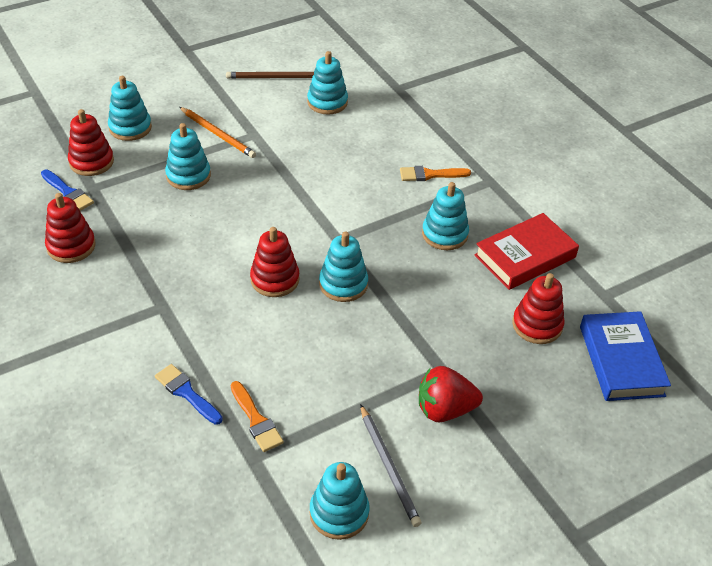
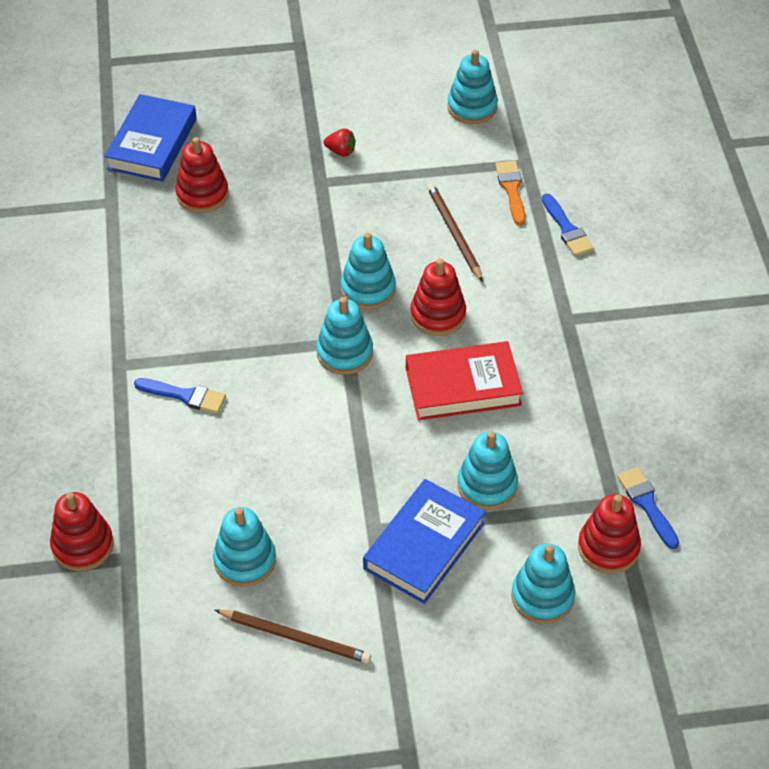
camera: 155 degrees left, 5 degrees up
red stacking toy [45,193,96,263] -> red stacking toy moved to [50,492,114,571]
orange pencil [179,107,256,158] -> blue book [363,479,486,604]
grey pencil [360,404,421,527] -> none
orange brush [400,166,471,181] -> blue brush [134,378,226,413]
red strawberry [419,366,483,423] -> red strawberry [324,128,356,157], size x0.54
turquoise stacking toy [422,182,469,250] -> turquoise stacking toy moved to [316,297,373,375]
red book [474,213,579,290] -> red book moved to [406,341,523,420]
none -> brown pencil [427,183,483,282]

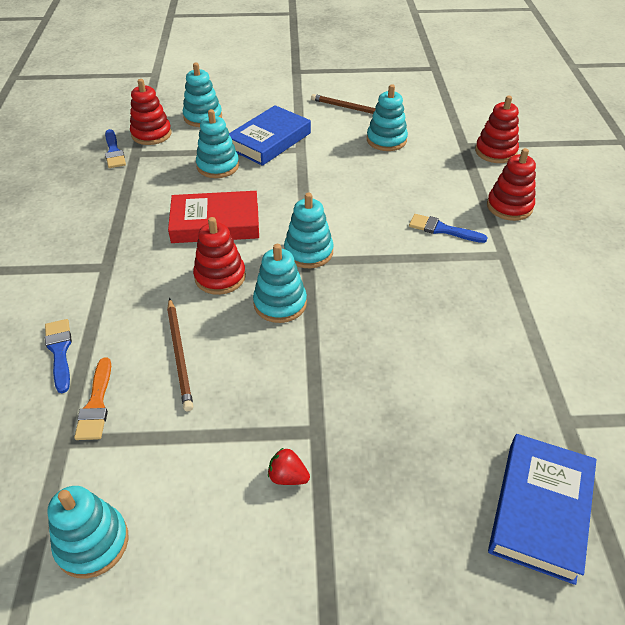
camera: 175 degrees left, 5 degrees down
red stacking toy [175,137,229,213] -> red stacking toy moved to [487,148,536,221]

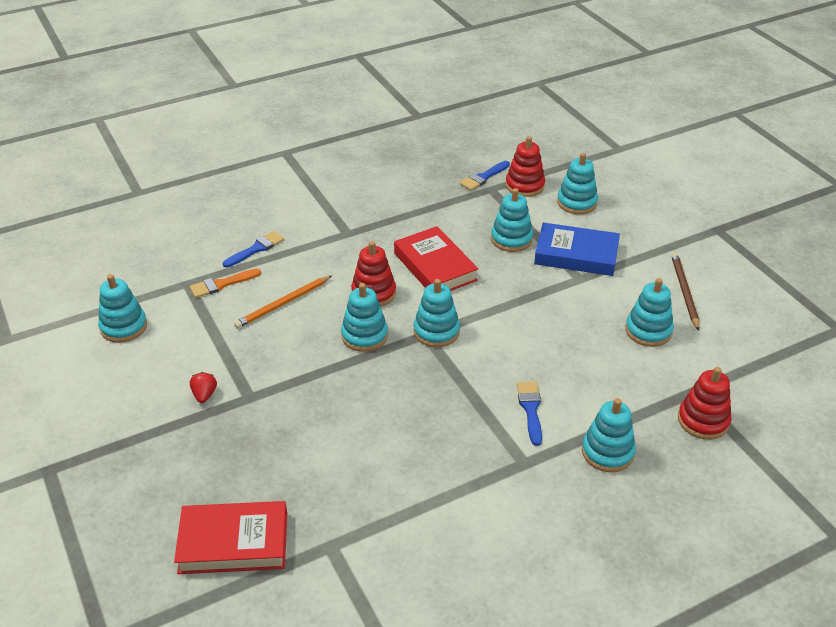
camera: 65 degrees right, 5 degrees down
brown pencil [167,298,193,411] -> orange pencil [234,275,332,329]
red stacking toy [487,148,536,221] -> turquoise stacking toy [582,398,636,472]
blue book [488,434,596,585] -> red book [174,501,287,574]

